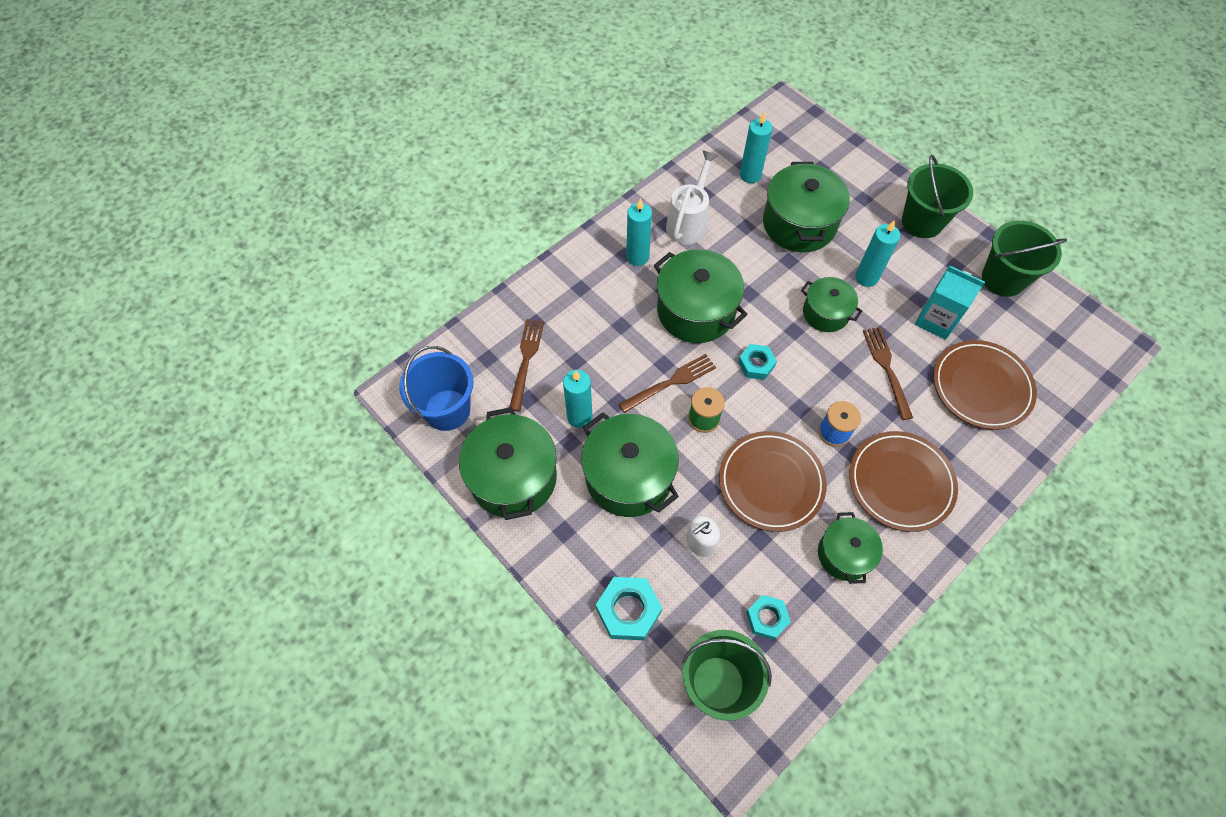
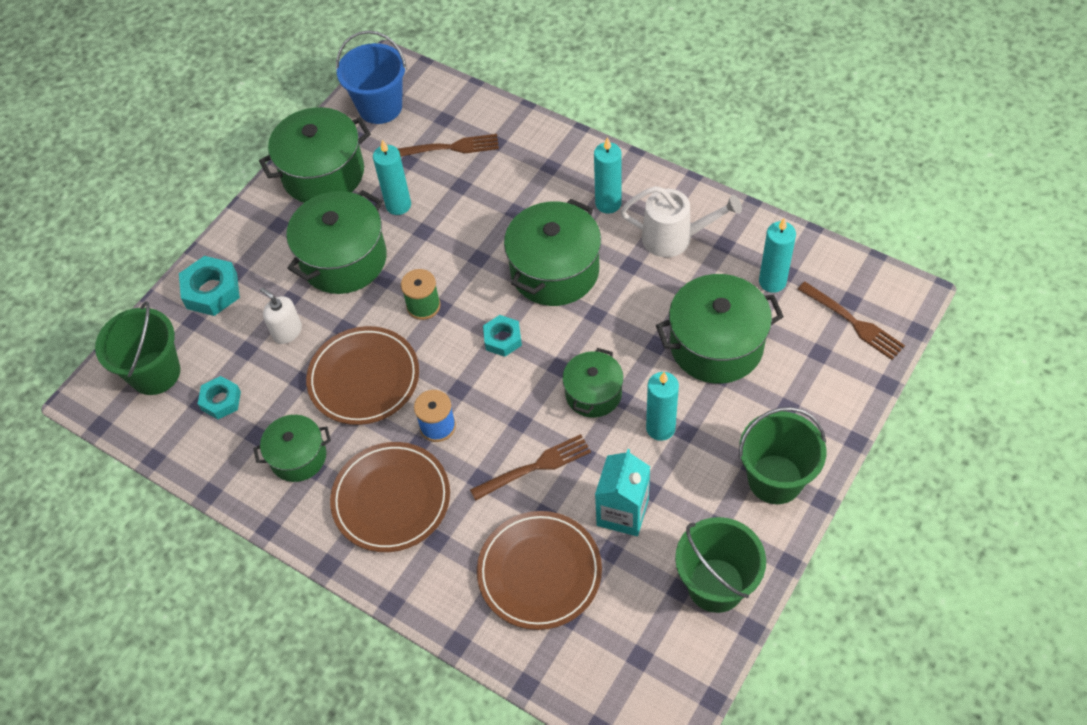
camera: 80 degrees right, 5 degrees down
brown fork [619,354,716,413] -> brown fork moved to [798,282,905,360]

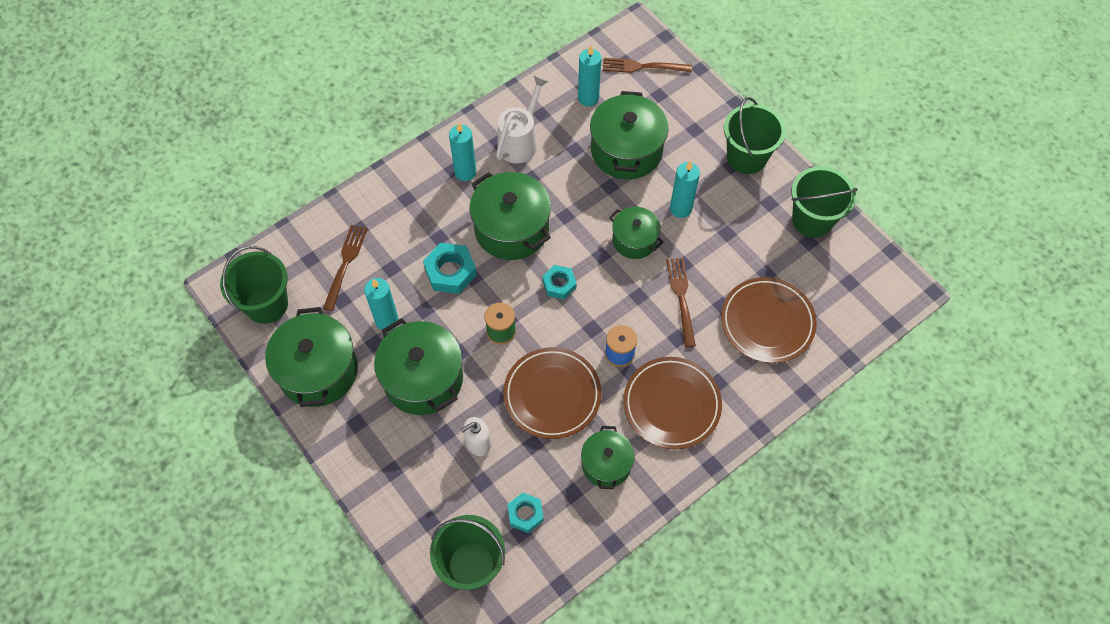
camera: 75 degrees left, 5 degrees up
turquoise nut [179,256,240,316] -> turquoise nut moved to [423,243,477,294]
blue bucket [336,30,407,124] -> green bucket [220,246,288,324]
turquoise carton [595,449,650,536] -> none
brown fork [798,282,905,360] -> brown fork turned 150 degrees counterclockwise [603,58,692,73]

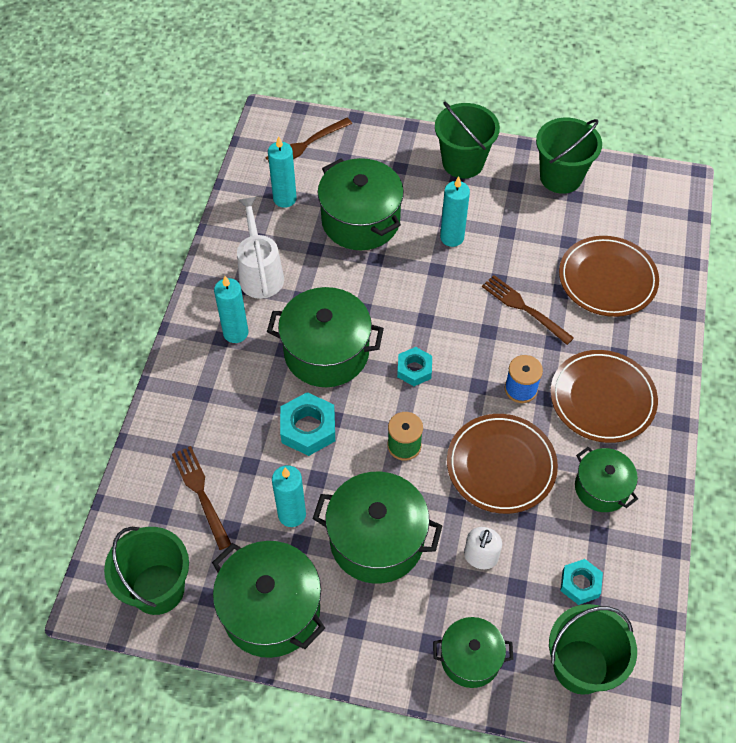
camera: 40 degrees left, 5 degrees down
green pot [609,207,663,259] -> green pot moved to [433,617,513,688]

